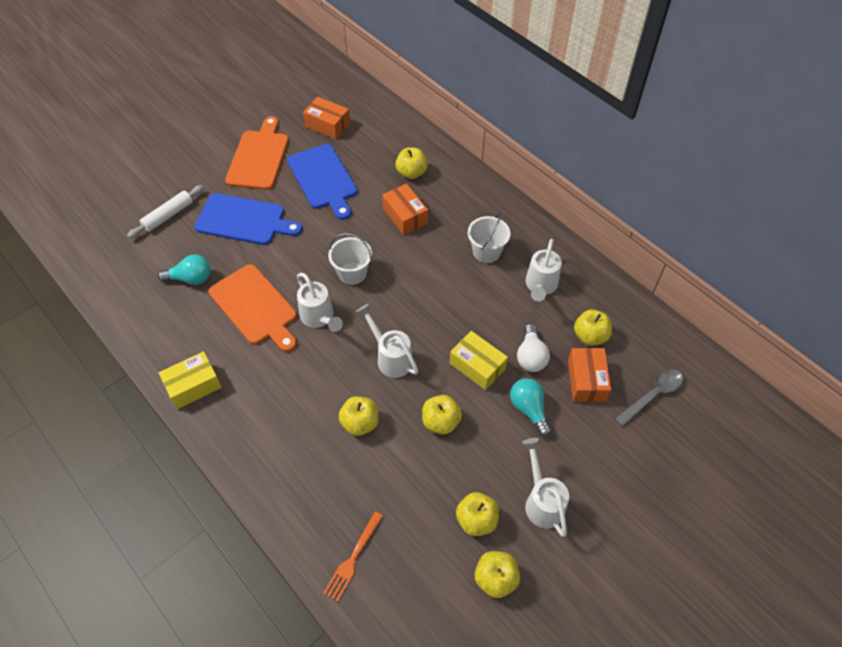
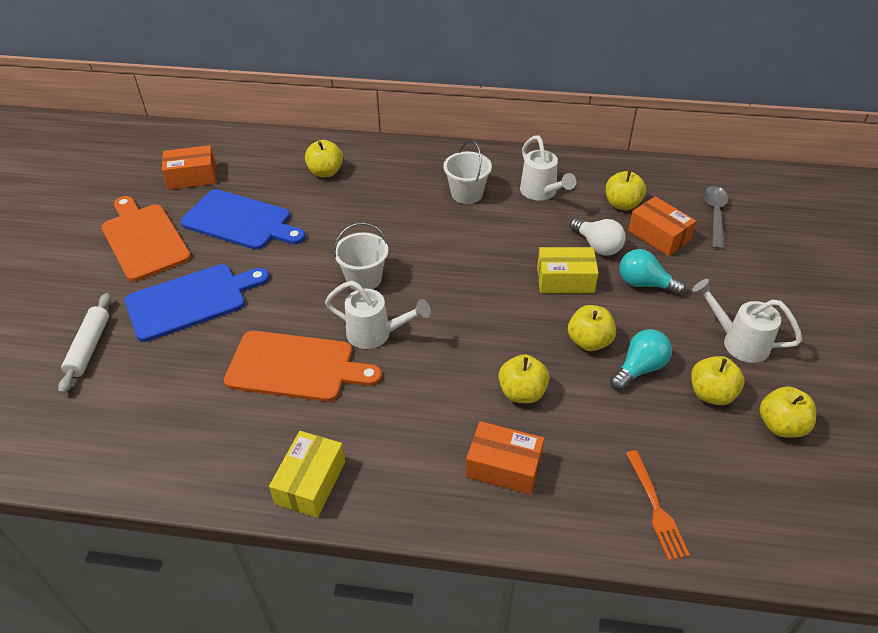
camera: 40 degrees left, 10 degrees down
turquoise light bulb [158,254,211,285] -> turquoise light bulb moved to [610,329,672,391]
white watering can [356,304,418,378] -> none
orange box [382,184,428,235] -> orange box moved to [466,421,544,495]

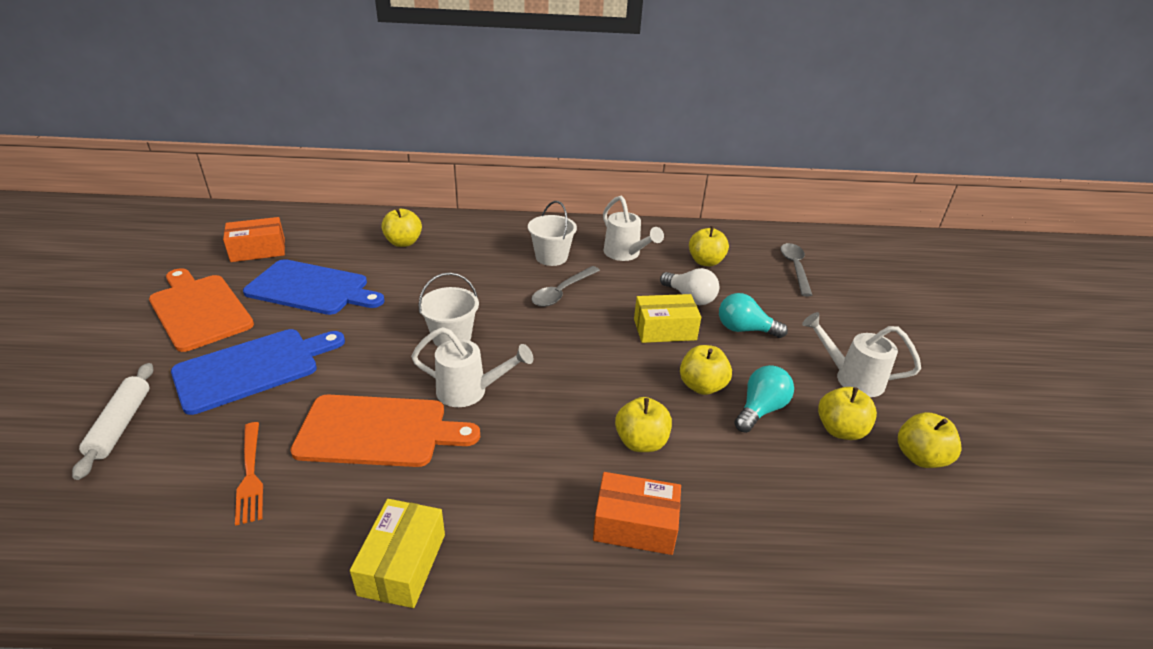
camera: 10 degrees left, 10 degrees down
orange fork [626,450,690,561] -> orange fork moved to [235,422,263,526]
orange box [628,196,696,256] -> none
none -> grey spoon [531,266,600,307]

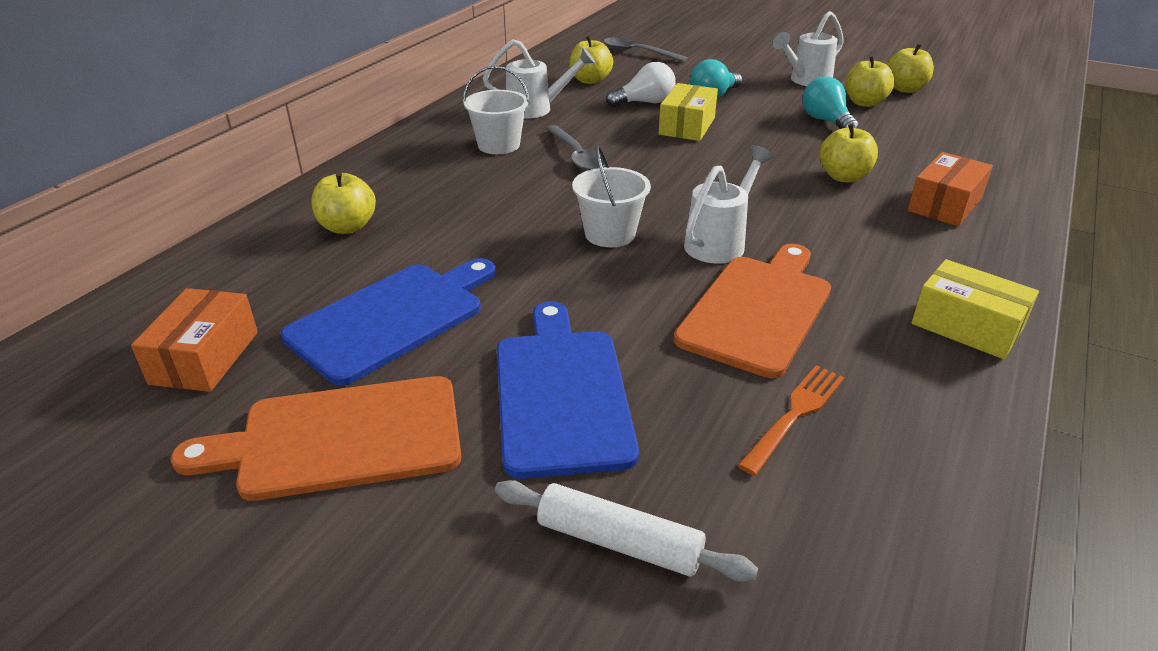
camera: 60 degrees left, 0 degrees up
orange fork [235,422,263,526] -> orange fork turned 60 degrees counterclockwise [738,365,844,476]
yellow apple [680,345,732,395] -> none

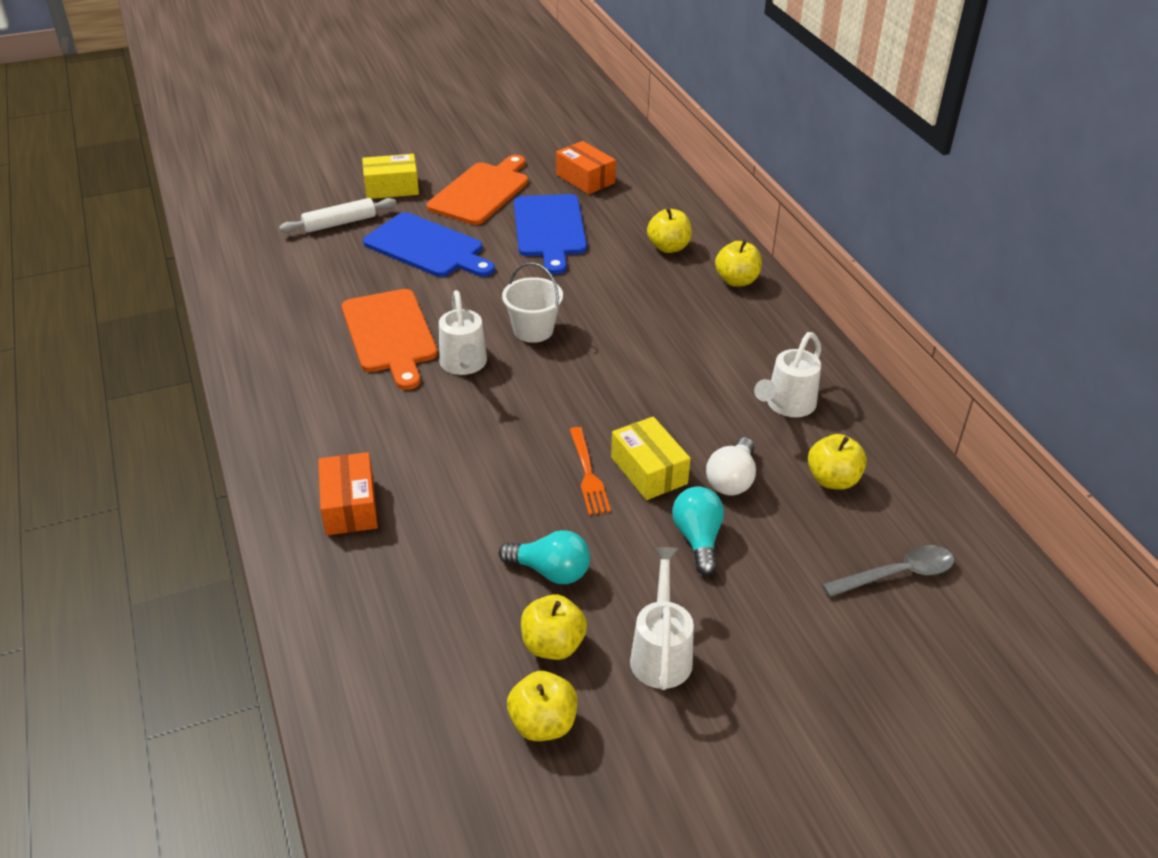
camera: 130 degrees right, 5 degrees up
white bucket [463,66,530,154] -> none
grey spoon [545,125,605,171] -> none
orange fork [738,365,844,476] -> orange fork moved to [569,427,611,515]
yellow apple [819,124,878,183] -> yellow apple moved to [715,240,762,287]
yellow box [911,259,1039,359] -> yellow box moved to [362,154,419,199]

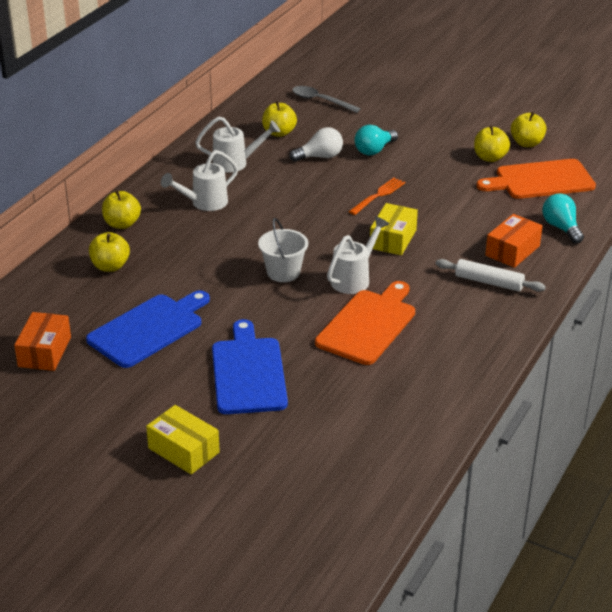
camera: 130 degrees left, 5 degrees down
white rolling pin [279,198,396,233] -> white rolling pin moved to [435,259,546,292]
orange cutting board [427,155,528,225] -> orange cutting board moved to [476,159,596,199]
turquoise light bulb [499,530,590,584] -> turquoise light bulb moved to [542,193,584,244]
yellow box [611,417,691,500] -> yellow box moved to [370,203,418,255]
white watering can [630,547,694,690] -> white watering can moved to [161,150,238,211]

